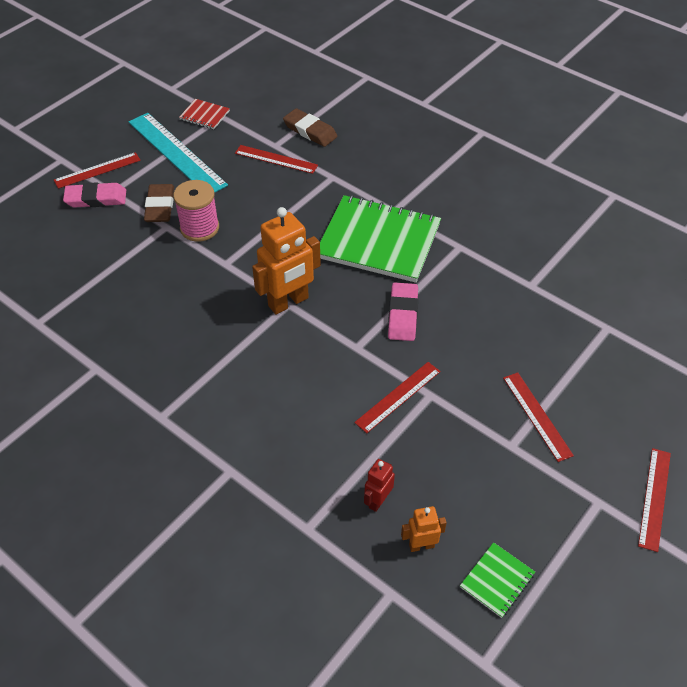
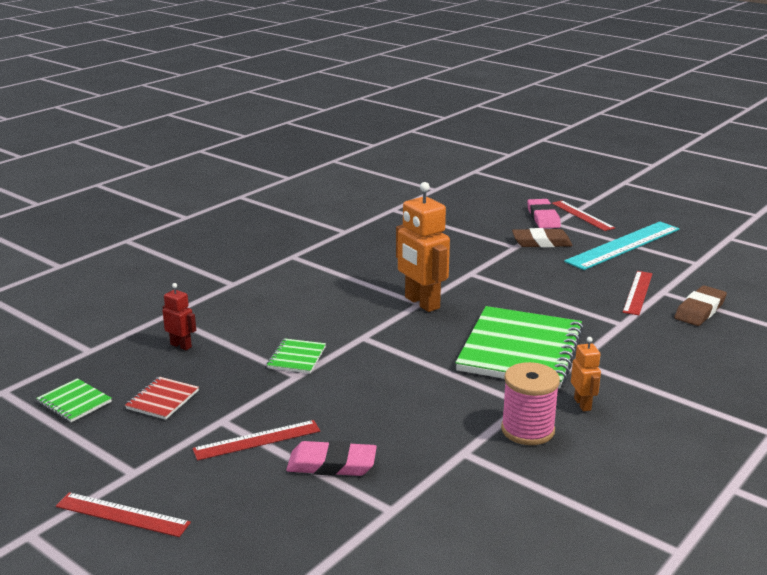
camera: 90 degrees right, 25 degrees down
pink spool [173,180,219,242] -> pink spool moved to [501,362,560,445]
red notebook [179,99,230,129] -> red notebook moved to [125,377,199,420]
red ruler [354,362,441,433] -> green notebook [267,338,326,373]
pink eraser [388,282,418,341] -> pink eraser moved to [286,441,377,476]
orange robot [401,506,447,552] -> orange robot moved to [571,337,601,411]

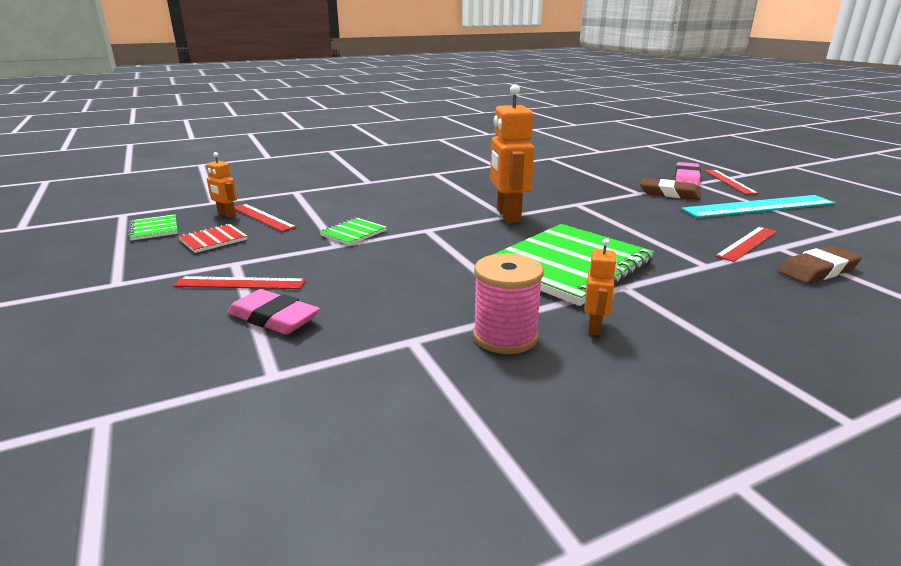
camera: 25 degrees right, 0 degrees up
red ruler [56,492,191,537] -> red ruler moved to [234,204,297,232]
red robot [163,283,196,350] -> none
none -> orange robot [207,152,237,217]

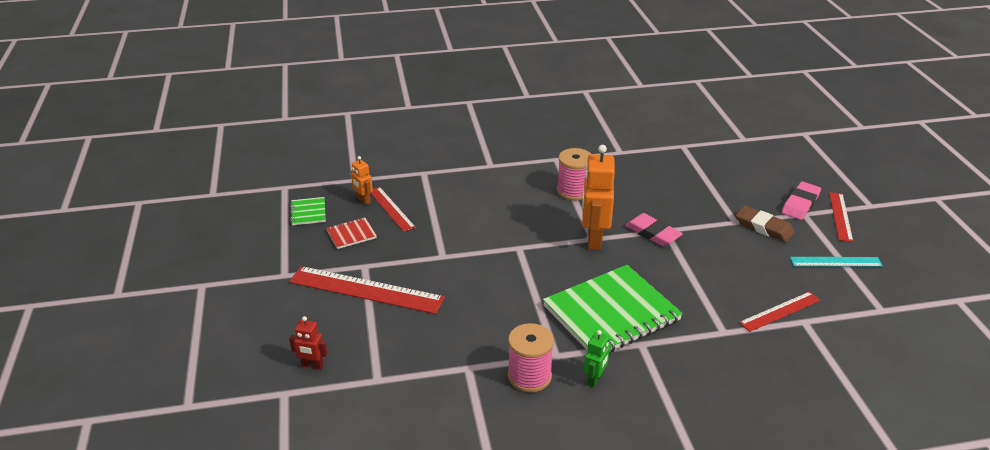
camera: 15 degrees right, 10 degrees up
red ruler [173,276,306,289] -> red ruler [289,266,445,314], size x1.72
pink eraser [227,289,320,334] -> pink eraser moved to [625,213,683,246]
green notebook [320,218,387,246] -> none
orange robot [584,238,617,335] -> green robot [584,330,609,387]
turquoise ruler [681,195,835,218] -> turquoise ruler [790,257,883,267], size x0.58
brown eraser [778,246,862,284] -> none
none -> red robot [289,316,328,370]
none -> pink spool [557,148,591,200]

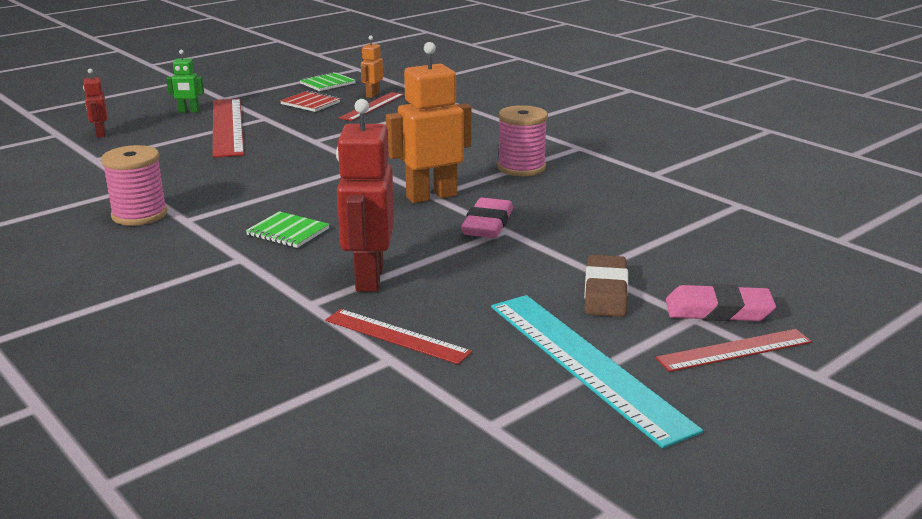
camera: 60 degrees right, 10 degrees down
green notebook [543,265,683,352] -> green notebook [246,211,329,248], size x0.43
green robot [584,330,609,387] -> green robot moved to [166,49,204,113]
turquoise ruler [790,257,883,267] -> turquoise ruler [491,295,703,449], size x1.72
none -> red robot [336,99,394,292]

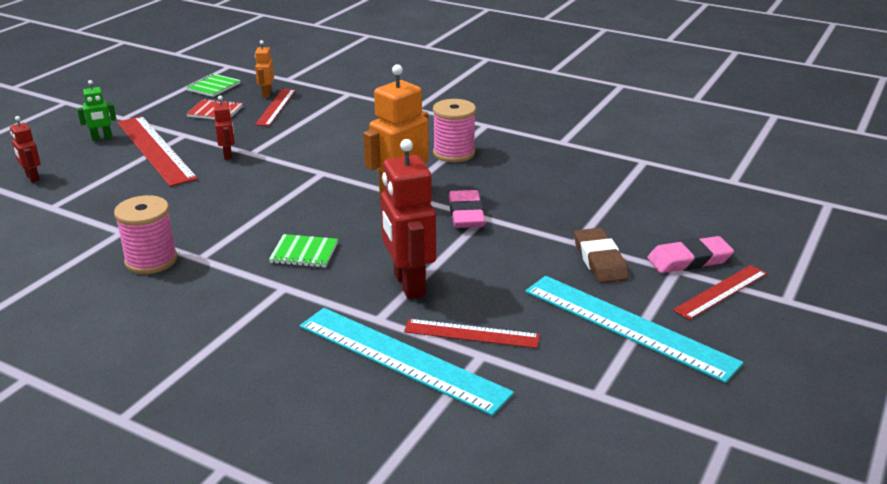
camera: 20 degrees left, 5 degrees up
none -> red robot [214,95,235,160]
none -> turquoise ruler [300,308,514,416]

